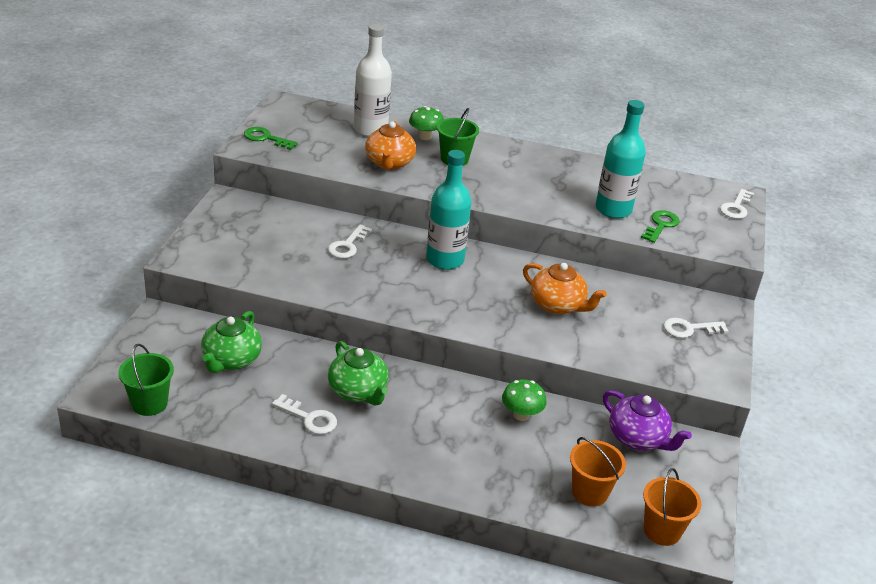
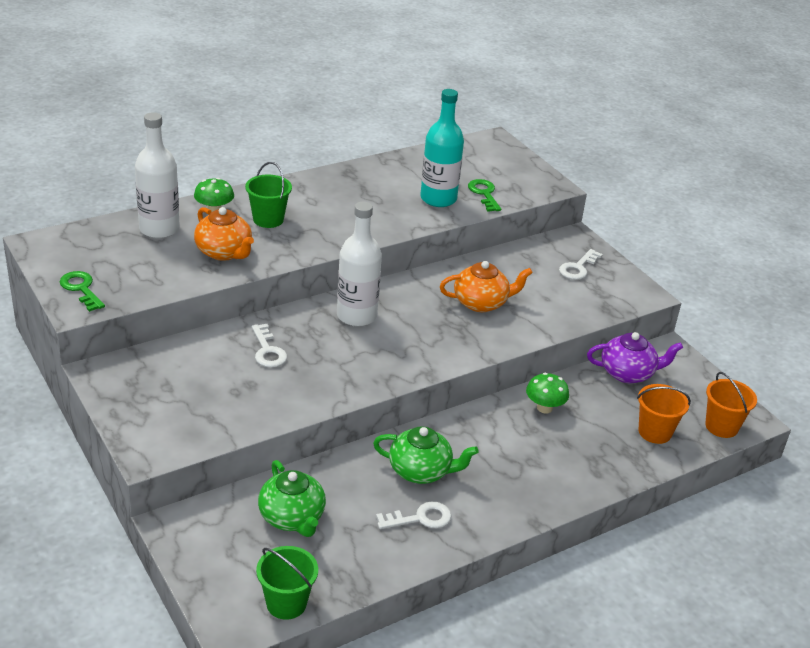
camera: 45 degrees left, 0 degrees up
green key [244,127,298,150] -> green key turned 75 degrees clockwise [60,271,105,312]
turquoise bottle [426,150,472,270] -> white bottle [337,202,382,327]
white key [720,189,754,219] -> none

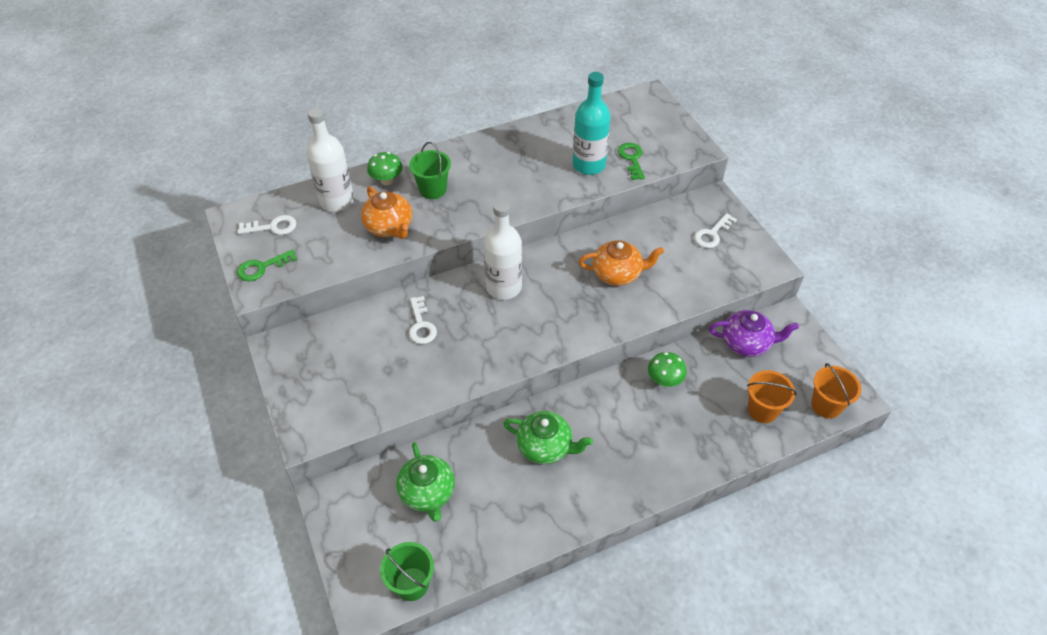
camera: 10 degrees right, 15 degrees up
green key [60,271,105,312] -> green key turned 90 degrees counterclockwise [237,249,297,281]
white key [376,502,451,529] -> white key moved to [238,215,296,235]

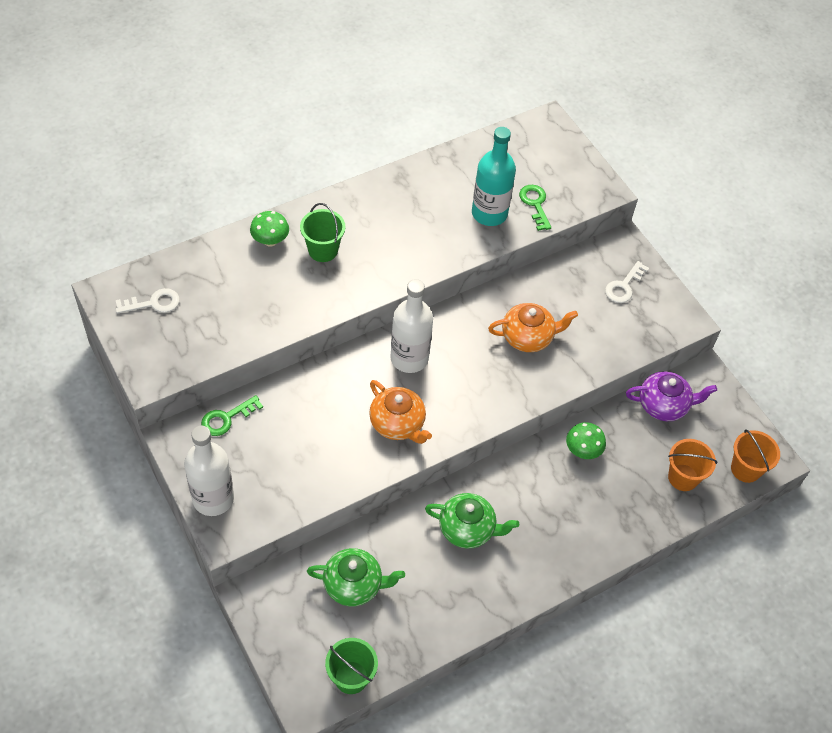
camera: 10 degrees left, 5 degrees up
green key [237,249,297,281] -> green key moved to [201,395,263,436]
white bottle [306,107,354,211] -> white bottle moved to [184,426,234,516]
orange teapot [361,186,412,239] -> orange teapot moved to [369,380,432,444]
green teapot [396,442,455,522] -> green teapot turned 60 degrees counterclockwise [307,548,405,606]
white key [409,296,437,344] -> none

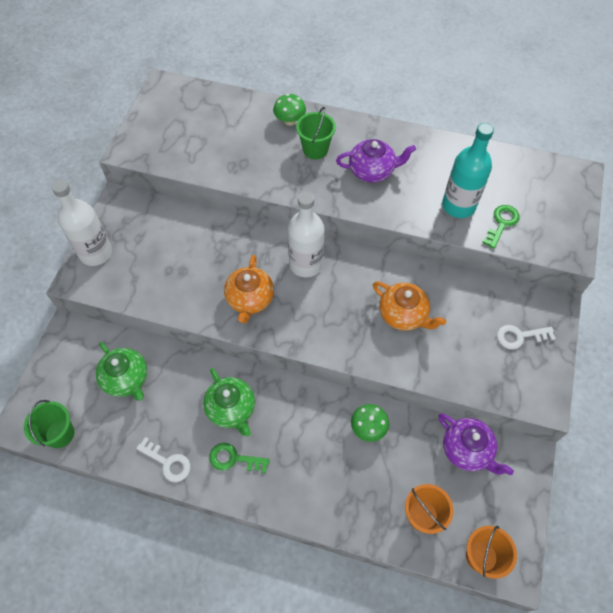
camera: 50 degrees right, 5 degrees up
white key [116,288,180,314] -> white key moved to [136,437,191,482]
green key [201,395,263,436] -> green key moved to [209,443,270,473]
none -> purple teapot [336,139,416,183]

